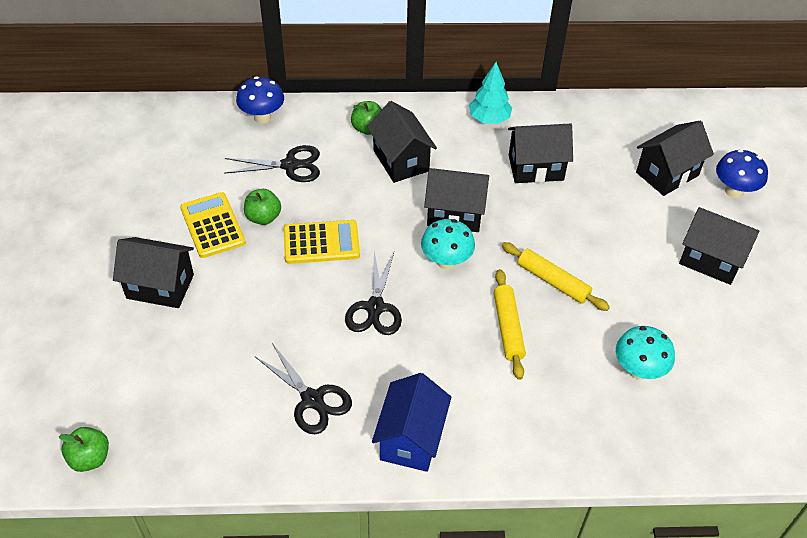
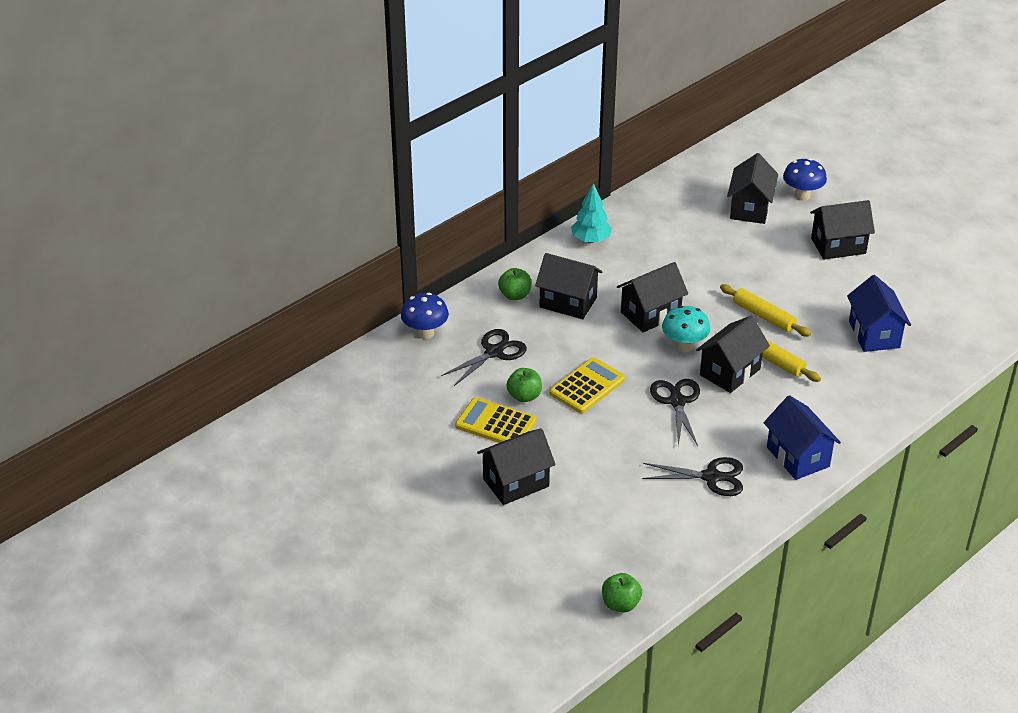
camera: 40 degrees left, 10 degrees down
black scissors [345,250,402,335] -> black scissors turned 150 degrees counterclockwise [650,379,700,446]
yellow rolling pin [502,242,610,311] -> yellow rolling pin turned 45 degrees clockwise [720,284,811,337]
black house [508,124,573,183] -> black house moved to [696,316,770,393]
turquoise mushroom [616,326,675,380] -> blue house [847,275,911,352]

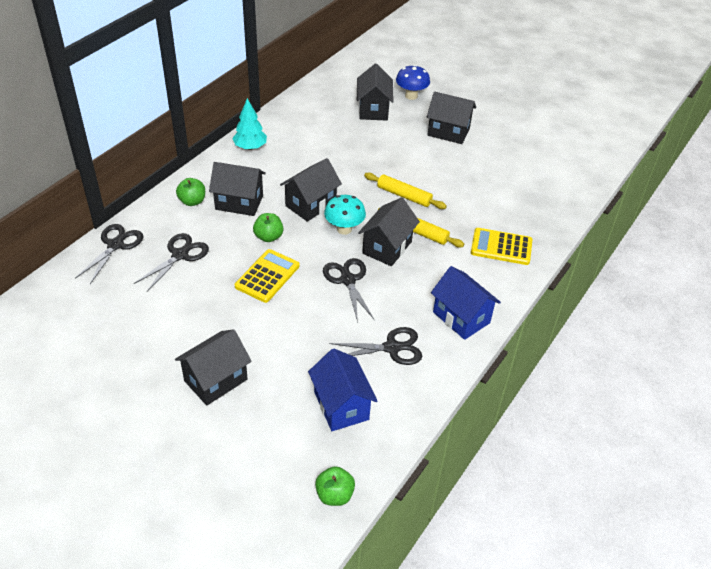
camera: 15 degrees left, 5 degrees up
blue mushroom [401,293,449,339] -> black scissors [75,224,144,284]
yellow calculator [455,397,536,443] -> yellow calculator moved to [471,228,532,265]
green apple [506,368,542,402] -> green apple moved to [253,213,283,242]
black house [810,200,875,260] -> black house turned 45 degrees clockwise [427,92,476,144]
blue house [847,275,911,352] -> blue house moved to [308,348,378,431]

